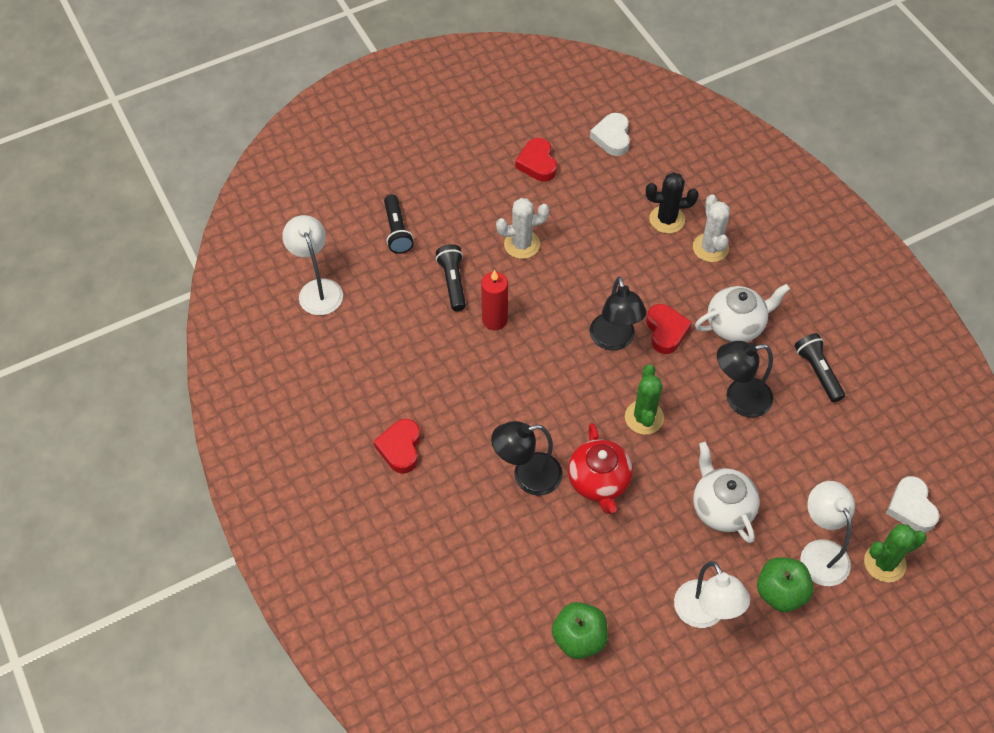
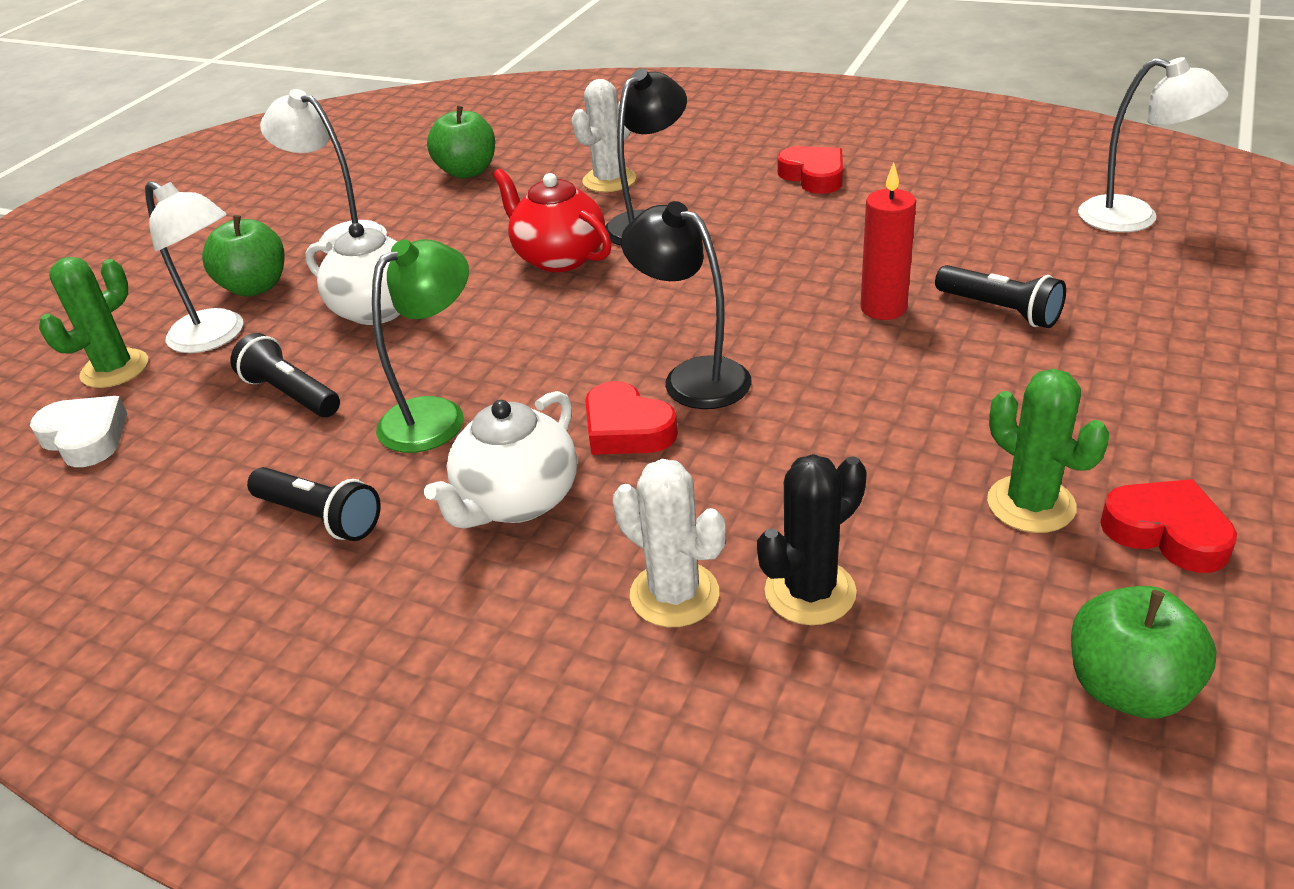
camera: 145 degrees right, 20 degrees down
black flashlight [384,194,414,254] -> black flashlight moved to [230,333,340,417]
white cactus [496,198,549,259] -> white cactus moved to [572,79,636,192]
white heart [590,113,630,156] -> green apple [1071,586,1217,719]
green cactus [625,364,664,435] -> green cactus moved to [987,369,1109,533]
black lamp [717,341,773,418] -> green lamp [372,239,469,453]

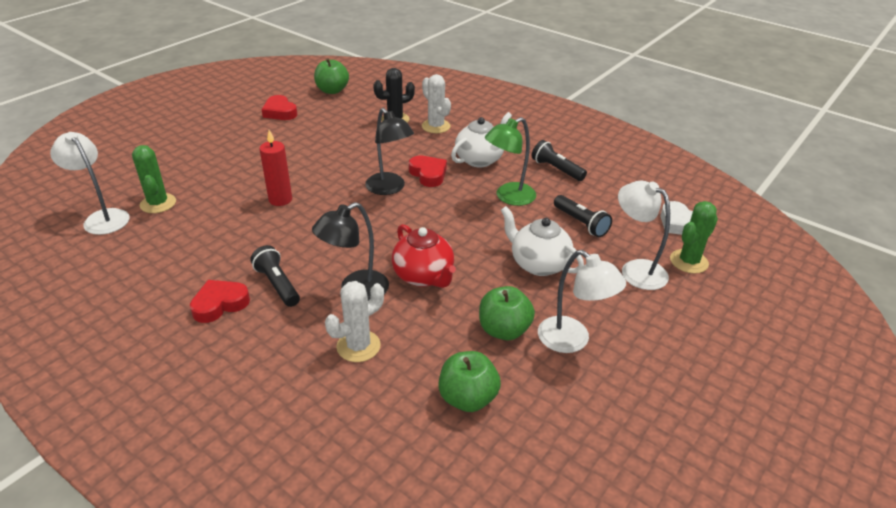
camera: 170 degrees left, 0 degrees up
green apple [202,215,285,297] -> green apple moved to [479,286,535,340]
red heart [778,146,843,194] -> red heart turned 75 degrees clockwise [190,280,250,323]
black flashlight [935,265,1066,328] -> black flashlight moved to [250,245,300,307]
green cactus [987,369,1109,533] -> green cactus moved to [132,145,176,213]

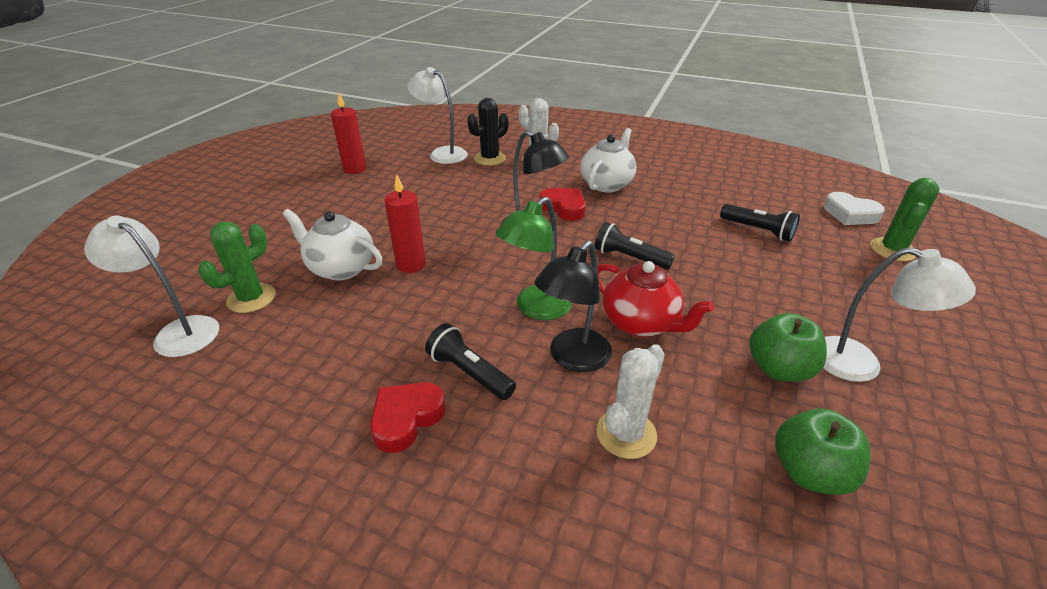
camera: 15 degrees left, 0 degrees up
green cactus [132,145,176,213] -> green cactus turned 75 degrees clockwise [198,222,276,313]
red heart [262,95,297,120] -> red candle [331,93,366,174]
green apple [314,58,349,94] -> none
green lamp [485,117,536,206] -> green lamp moved to [496,197,572,320]
white teapot [501,206,584,276] -> white teapot moved to [283,209,382,281]
black flashlight [532,140,587,181] -> black flashlight moved to [594,222,675,270]
white lamp [618,181,670,290] -> white lamp moved to [407,67,467,164]

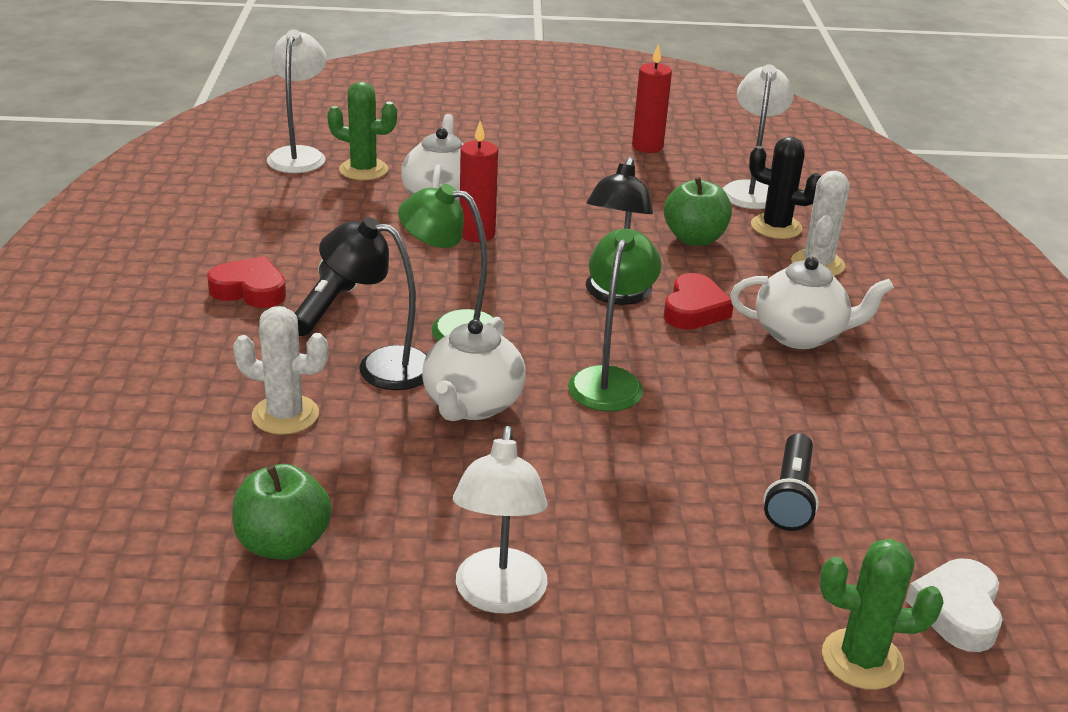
camera: 65 degrees right, 5 degrees down
black flashlight [594,222,675,270] -> green lamp [568,229,662,411]
red teapot [597,261,714,337] -> white teapot [422,317,526,421]
green apple [749,313,827,382] -> green apple moved to [664,177,732,246]

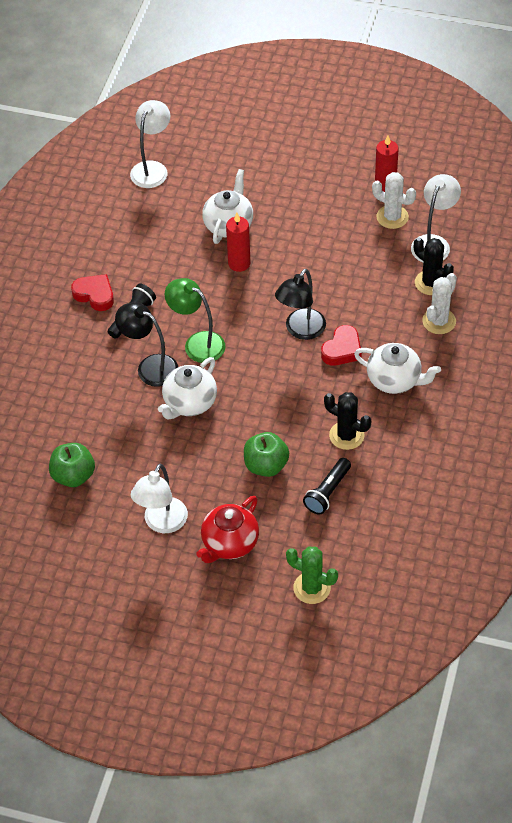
camera: 20 degrees right, 20 degrees up
white cactus [233,306,328,435] -> white cactus moved to [372,172,416,229]
green cactus [327,82,397,180] -> none
green lamp [568,229,662,411] -> none
green apple [664,177,732,246] -> green apple moved to [244,432,289,477]
white heart [906,558,1003,652] -> none
none -> red teapot [196,496,259,563]
none -> black cactus [324,392,371,450]

